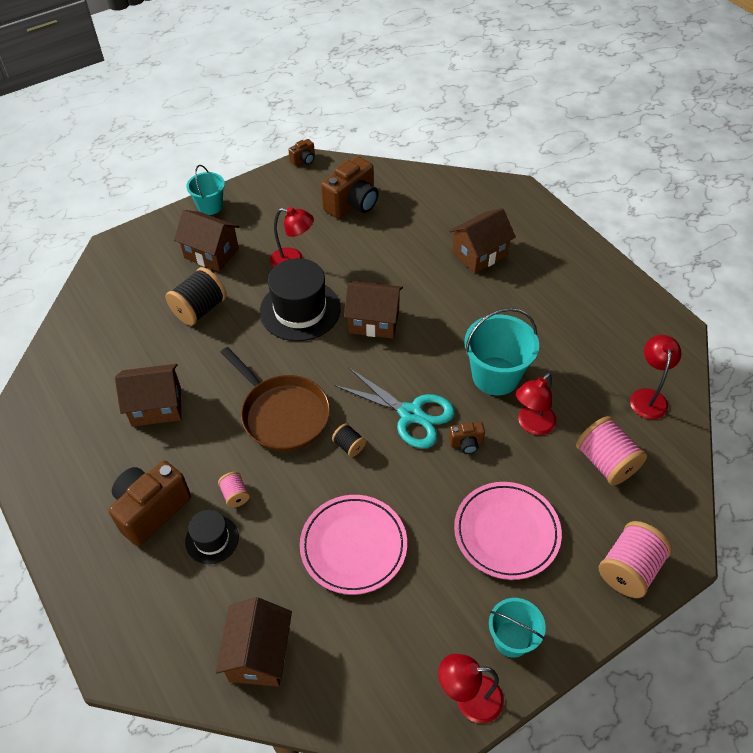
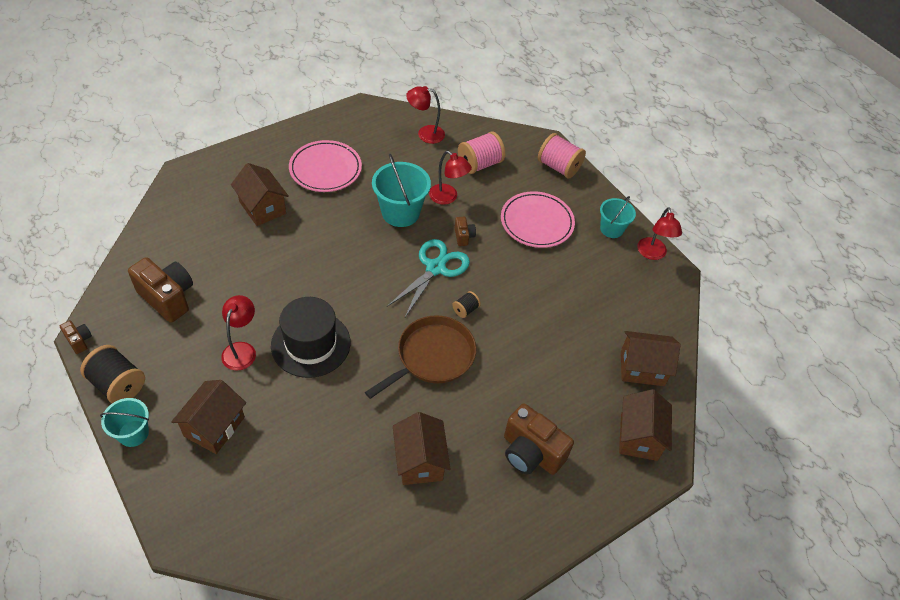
camera: 95 degrees left, 0 degrees up
black spool [166,267,227,326] -> black spool moved to [80,345,145,403]
black hat [185,510,239,564] -> none
pink spool [218,472,250,508] -> none
pink plate [300,495,407,595] -> pink plate moved to [289,140,362,192]
brown house [344,281,403,339] -> brown house moved to [619,389,672,461]

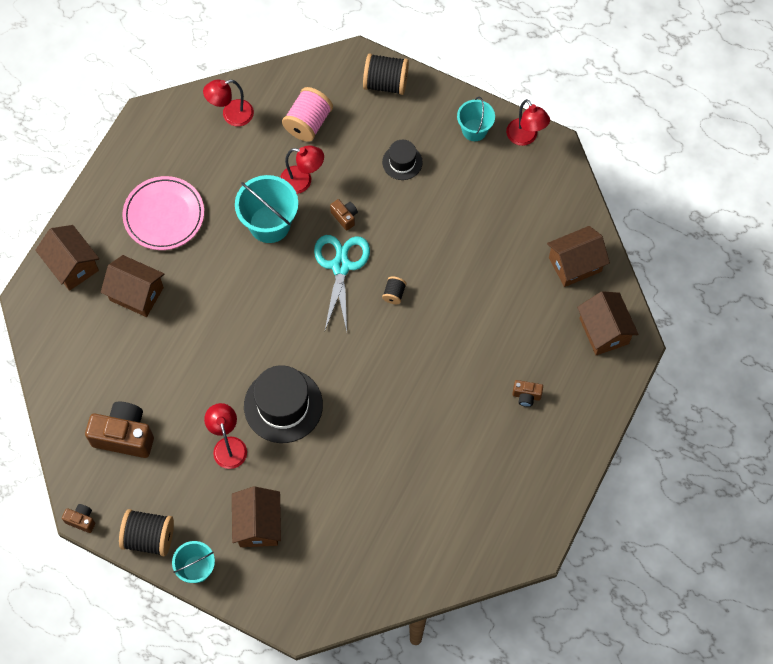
camera: 25 degrees left, 15 degrees up
brown pan [365,315,476,399] -> none
brown house [393,412,451,485] -> brown house moved to [35,225,99,291]
pink plate [501,191,575,248] -> black hat [382,140,423,180]
brown camera [504,403,574,475] -> brown camera [512,380,543,407], size x0.48
pink spool [538,133,586,179] -> black spool [363,53,409,95]

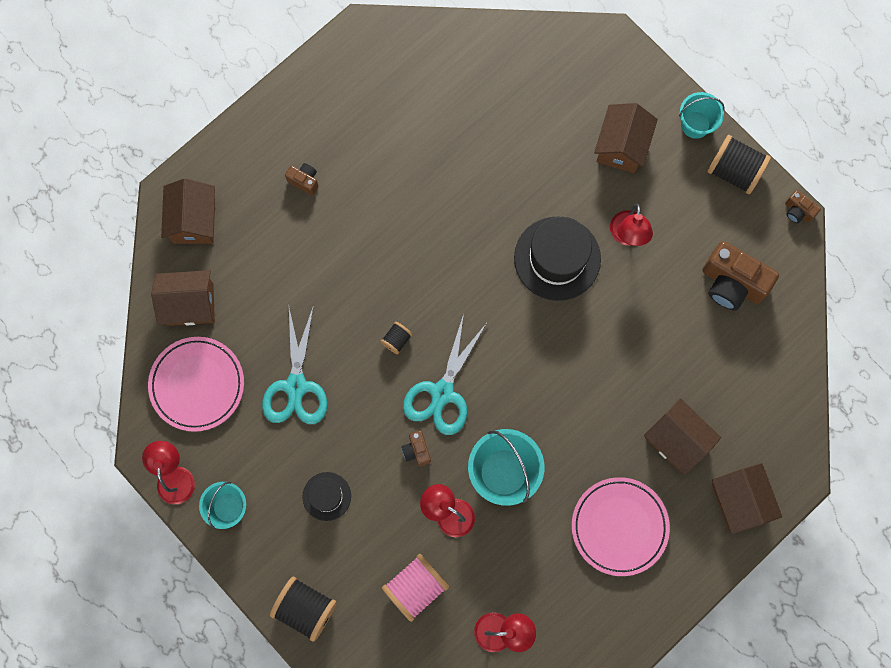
camera: 160 degrees left, 10 degrees up
none -> pink plate [148,337,244,432]
none -> turquoise scissors [262,305,327,424]

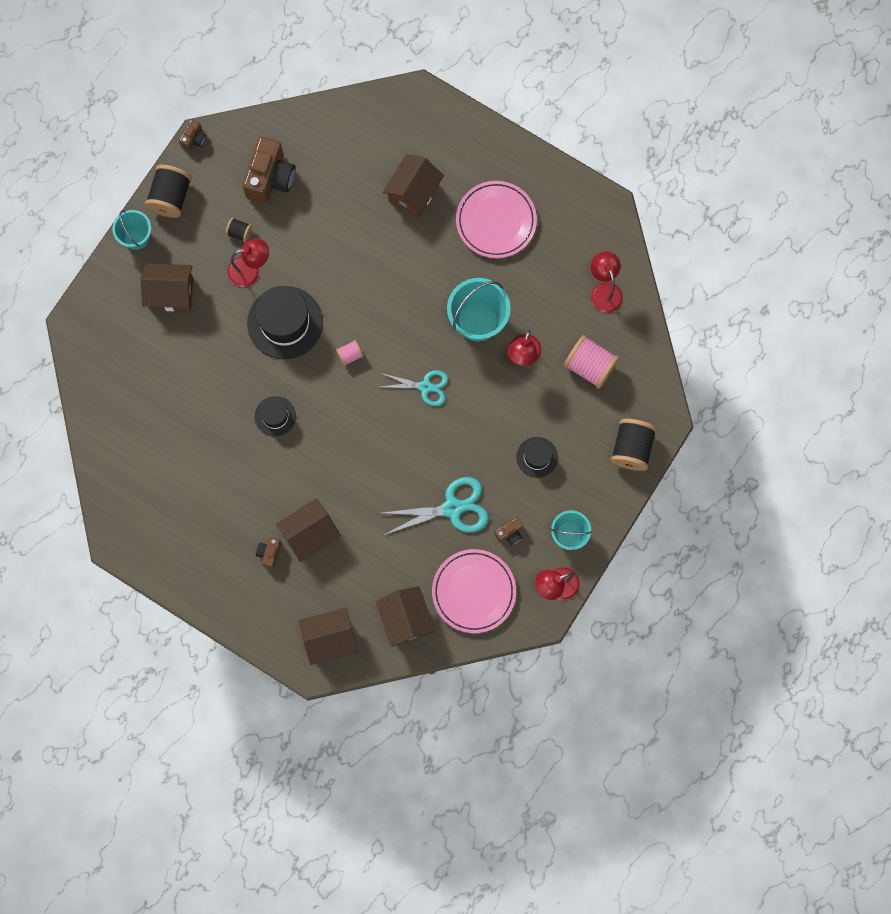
camera: 105 degrees left, 0 degrees up
black spool [380,322,413,354] -> black spool moved to [226,218,252,242]
brown camera [402,431,431,467] -> brown camera moved to [494,517,524,546]
turquoise scissors [403,314,486,435] -> turquoise scissors [381,370,448,406], size x0.66
brown house [712,463,782,534] -> brown house moved to [276,498,341,562]
none -> black hat [255,396,296,437]
none -> pink spool [336,340,363,366]

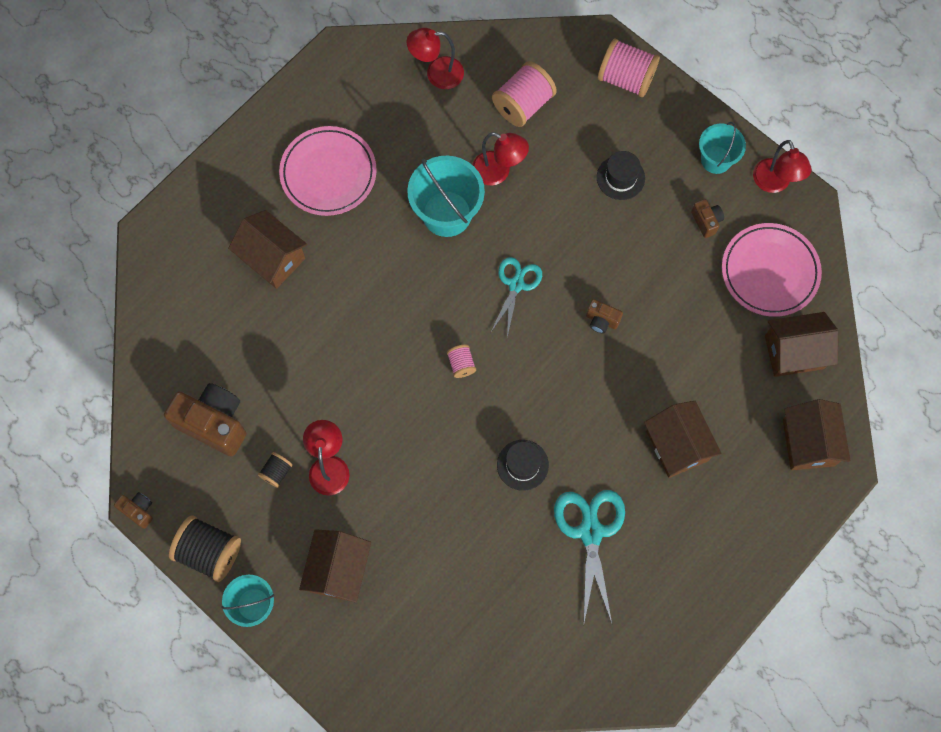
camera: 80 degrees left, 5 degrees down
black hat [247,286,323,359] -> none
brown camera [256,537,282,569] -> brown camera moved to [586,299,623,334]
turquoise scissors [383,477,489,535] -> turquoise scissors moved to [554,490,625,623]
black spool [611,419,657,471] -> pink spool [598,38,660,97]

